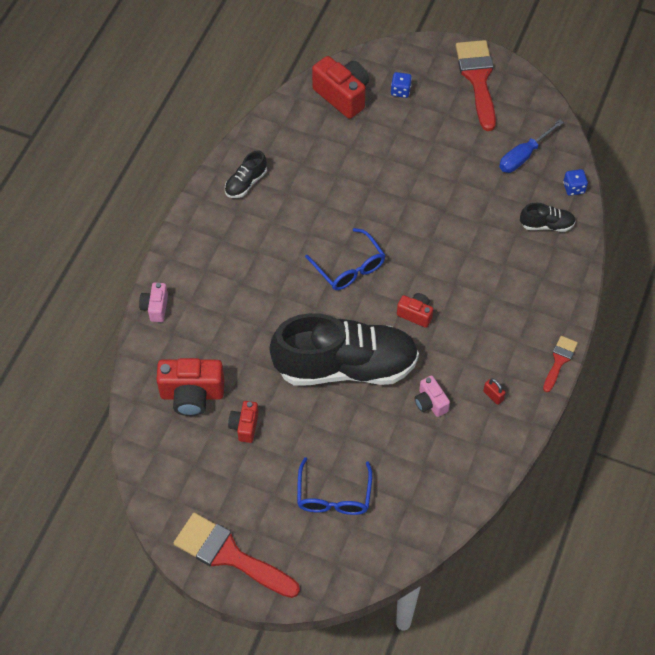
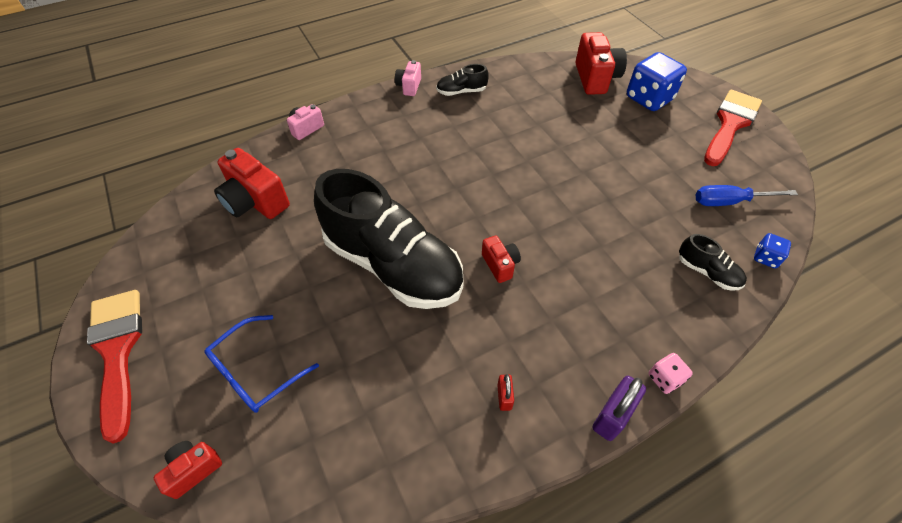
camera: 40 degrees right, 5 degrees down
red camera [228,401,258,443] -> red camera moved to [154,441,222,499]
blue glasses [305,228,385,290] -> none
blue dice [391,72,412,98] -> blue dice [627,52,687,111], size x2.06
pink camera [415,375,450,417] -> pink camera moved to [395,60,421,96]
red brush [543,336,578,392] -> purple padlock [592,376,646,441]
none -> pink dice [648,353,693,394]

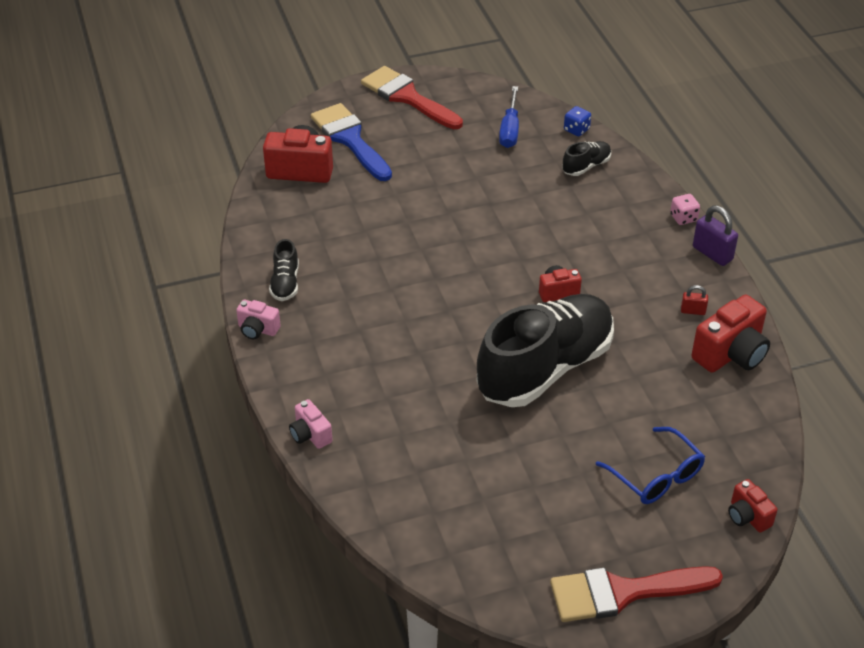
camera: 80 degrees left, 10 degrees down
red camera [214,148,290,219] -> red camera moved to [692,295,770,373]
blue dice [627,52,687,111] -> blue brush [311,103,392,181]

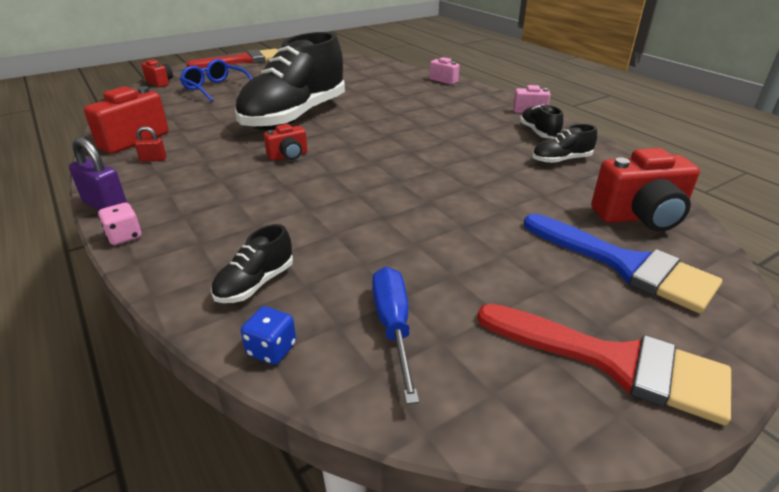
camera: 165 degrees right, 10 degrees down
none -> black shoe [532,124,597,164]

